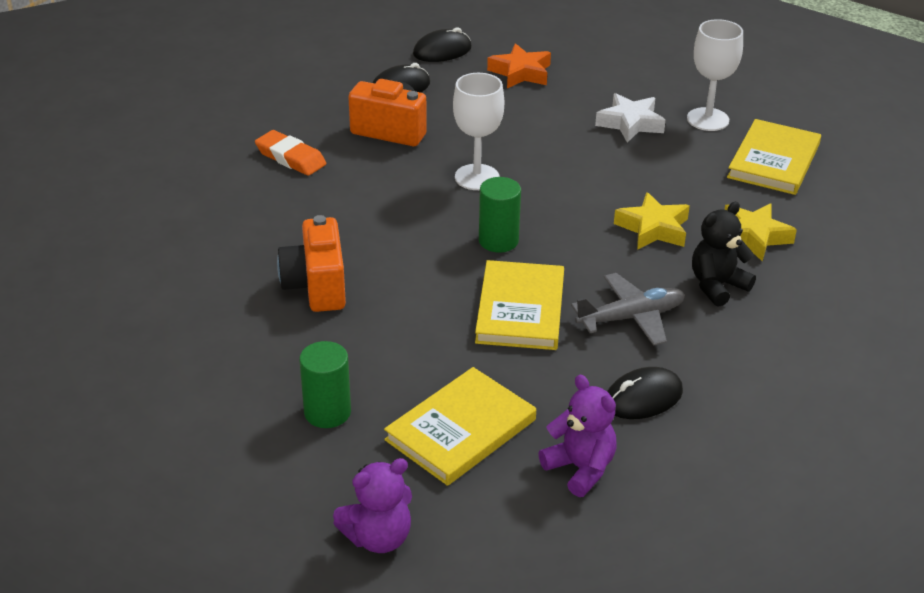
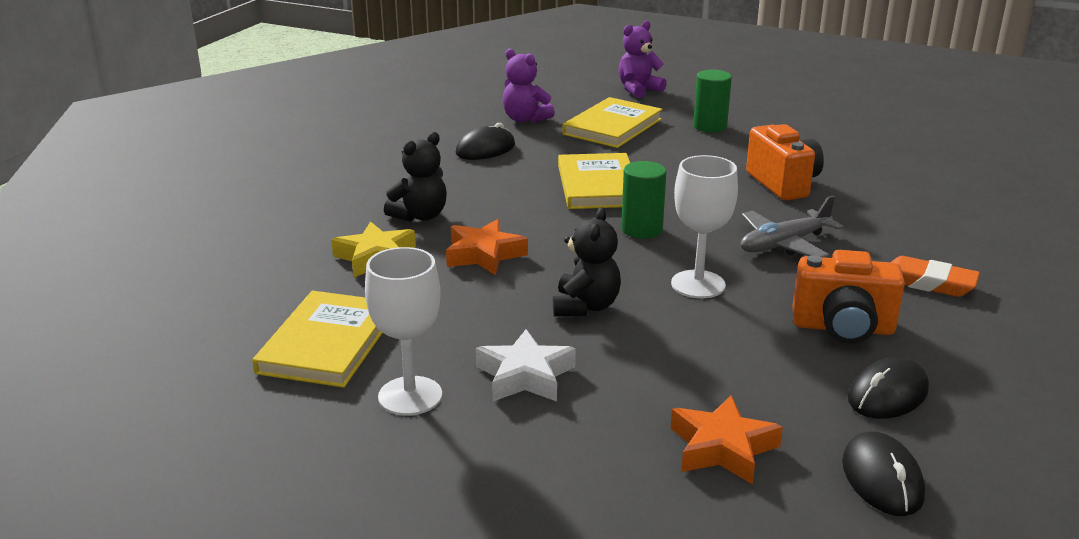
camera: 170 degrees right, 10 degrees down
black mouse [413,27,472,62] -> black mouse turned 60 degrees counterclockwise [842,432,925,516]
grey plane [571,273,685,346] -> grey plane moved to [741,196,844,258]
yellow star [614,192,690,250] -> orange star [446,219,528,275]
none -> black teddy bear [553,207,621,316]

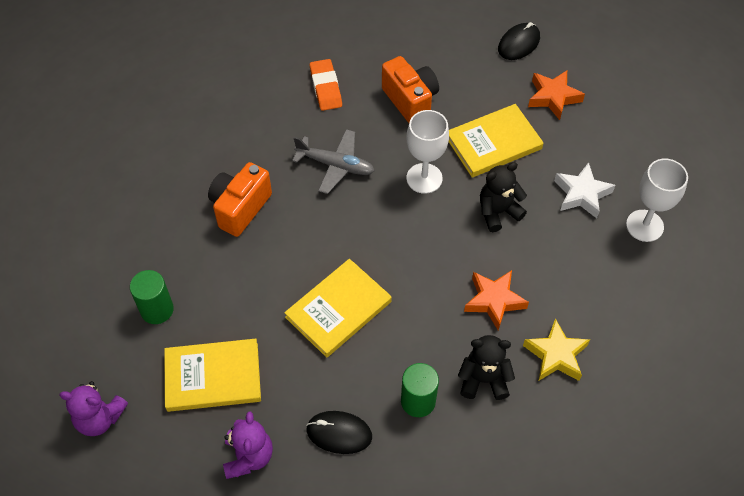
camera: 130 degrees left, 30 degrees up
yellow book [252,291,383,388] -> yellow book moved to [449,104,544,178]
green cylinder [621,161,666,239] -> green cylinder moved to [401,363,439,417]
black mouse [848,357,929,419] -> none

